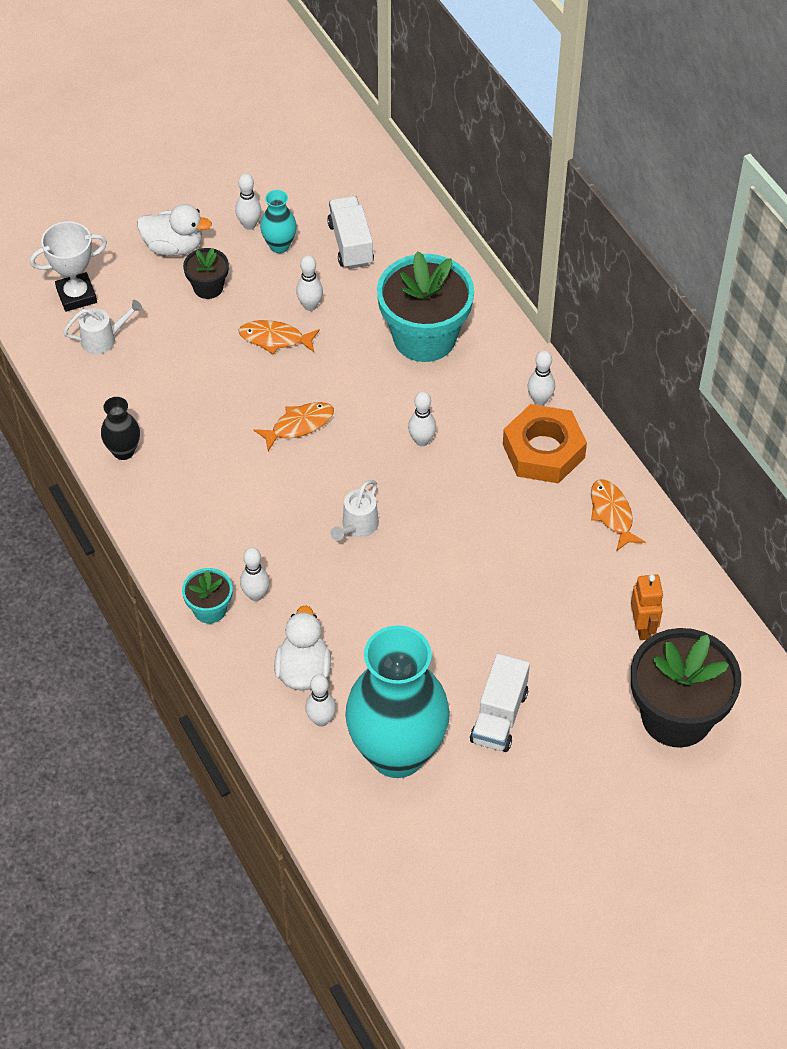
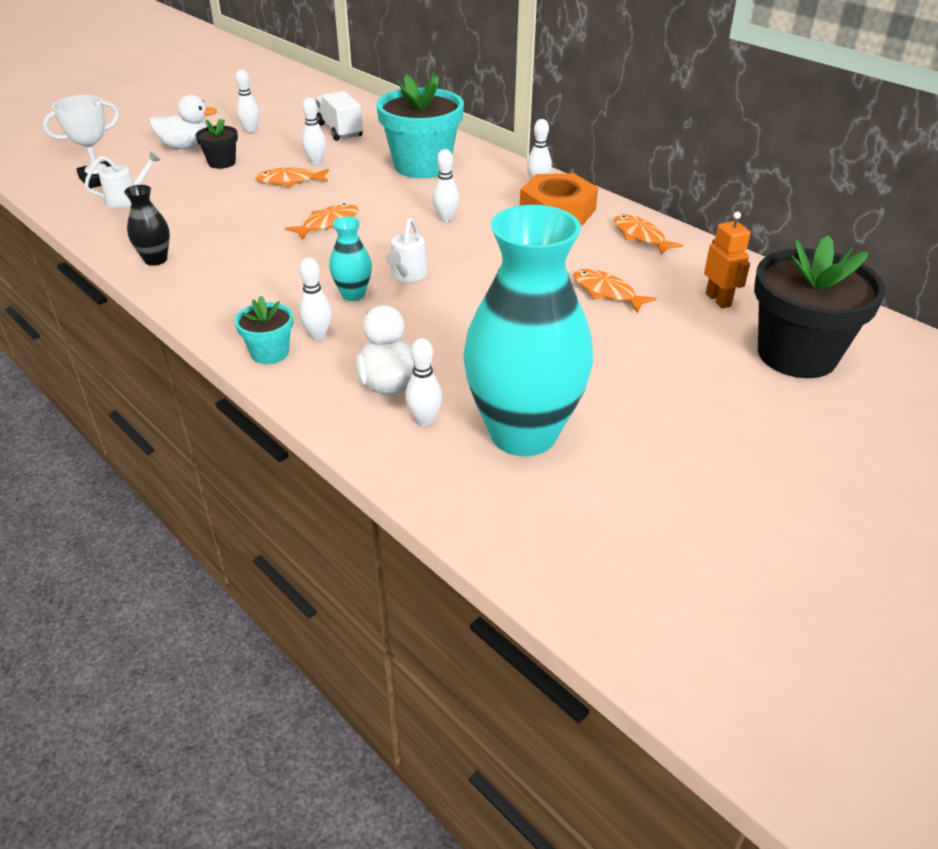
camera: 15 degrees left, 15 degrees down
turquoise vase [260,190,297,253] -> turquoise vase moved to [329,217,372,301]
white truck [470,654,530,752] -> none
none -> orange fish [573,269,657,313]

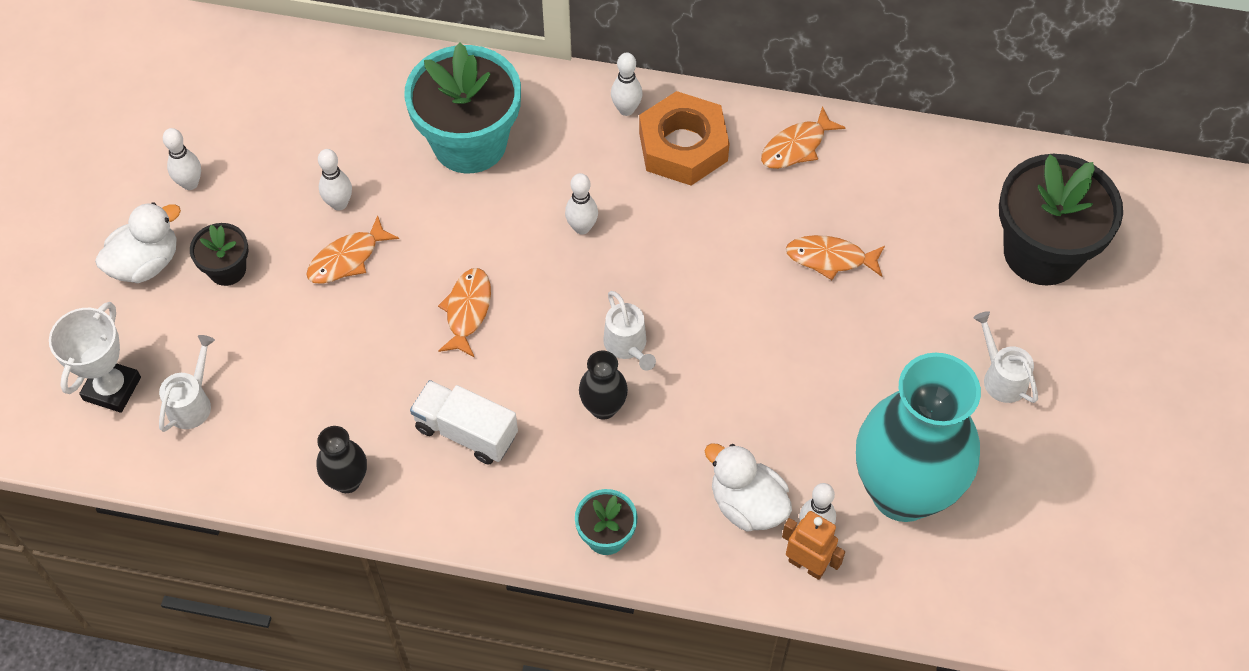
camera: 35 degrees left, 20 degrees up
white bowling pin [299,258,332,340] -> none
white truck [316,91,363,141] -> white truck moved to [410,380,518,464]
turquoise vase [329,217,372,301] -> black vase [579,351,628,420]
orange fish [614,214,683,255] -> orange fish turned 60 degrees counterclockwise [761,106,846,169]
orange robot [704,212,751,309] -> orange robot moved to [782,511,845,580]
none -> white watering can [973,311,1038,403]

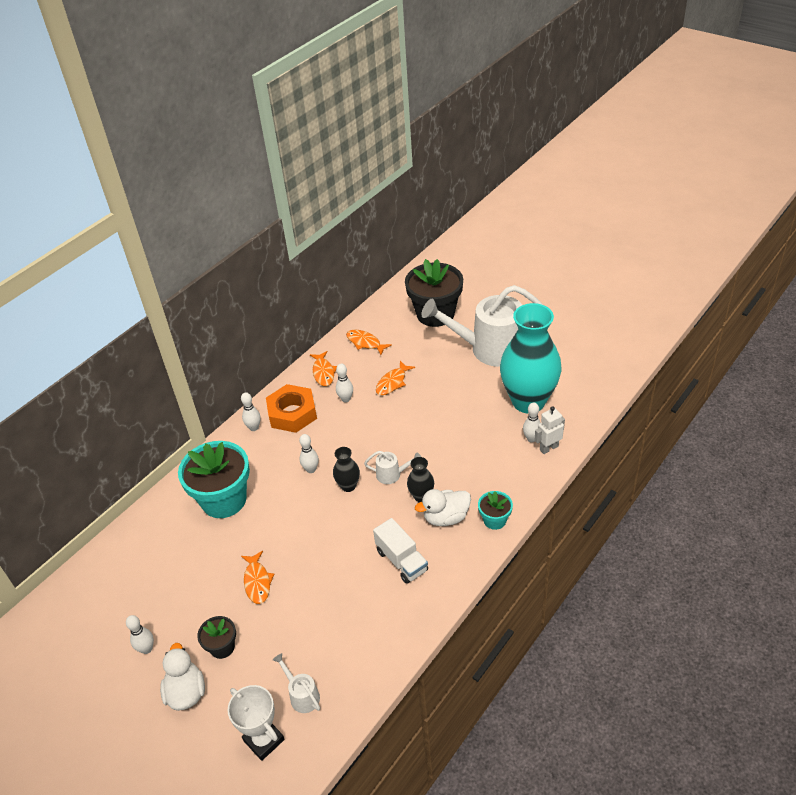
camera: 60 degrees left, 15 degrees down
black vase [317,426,367,493] -> black vase moved to [333,447,360,492]
white bowling pin [318,149,352,211] -> white bowling pin moved to [336,364,353,402]
white truck [410,380,518,464] -> white truck turned 90 degrees counterclockwise [373,518,428,584]
orange fish [438,268,491,357] -> orange fish moved to [346,329,392,355]
white duck [705,443,792,531] -> white duck moved to [415,489,471,526]
orange robot [782,511,845,580] -> white robot [534,406,565,454]
white watering can [973,311,1038,403] -> white watering can [422,285,543,367], size x2.45

